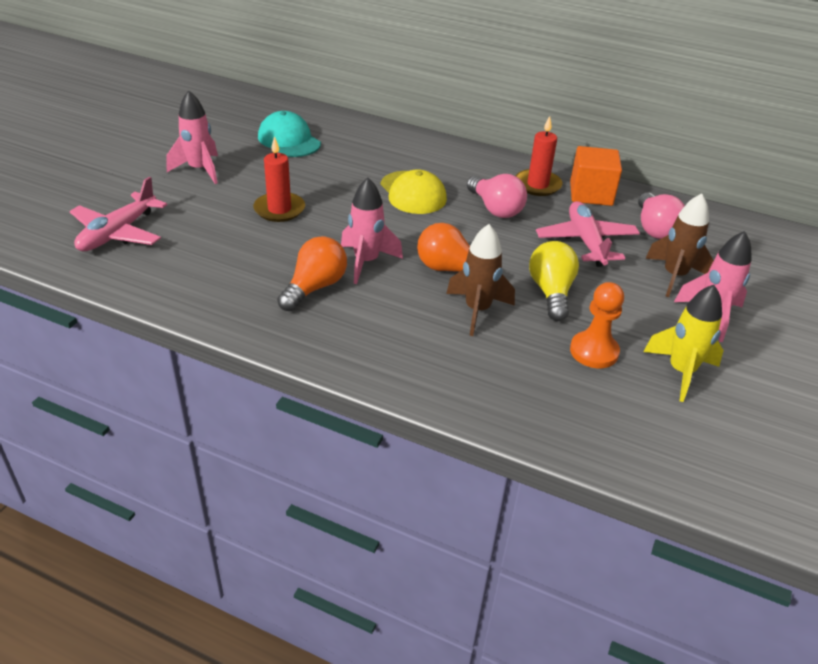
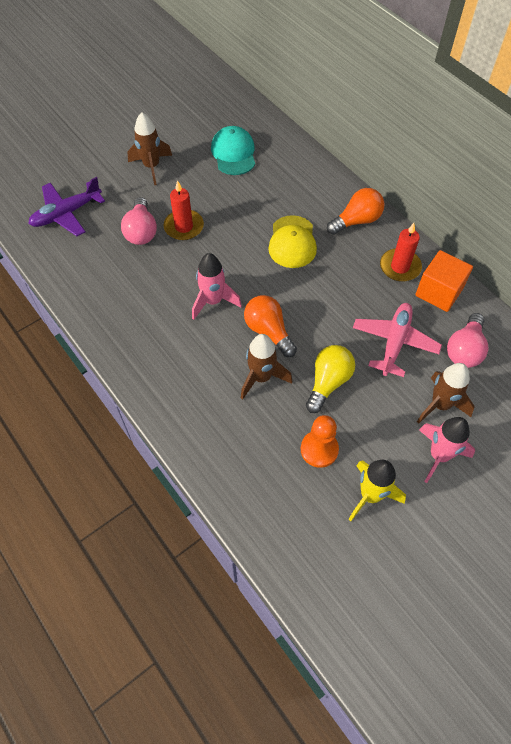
camera: 30 degrees right, 20 degrees up
pink plane [70,177,167,251] -> purple plane [28,177,105,236]
pink rocket [166,90,218,184] -> brown rocket [127,112,172,185]
orange light bulb [277,236,347,311] -> orange light bulb moved to [327,188,385,235]
pink light bulb [467,174,527,218] -> pink light bulb moved to [121,197,157,245]

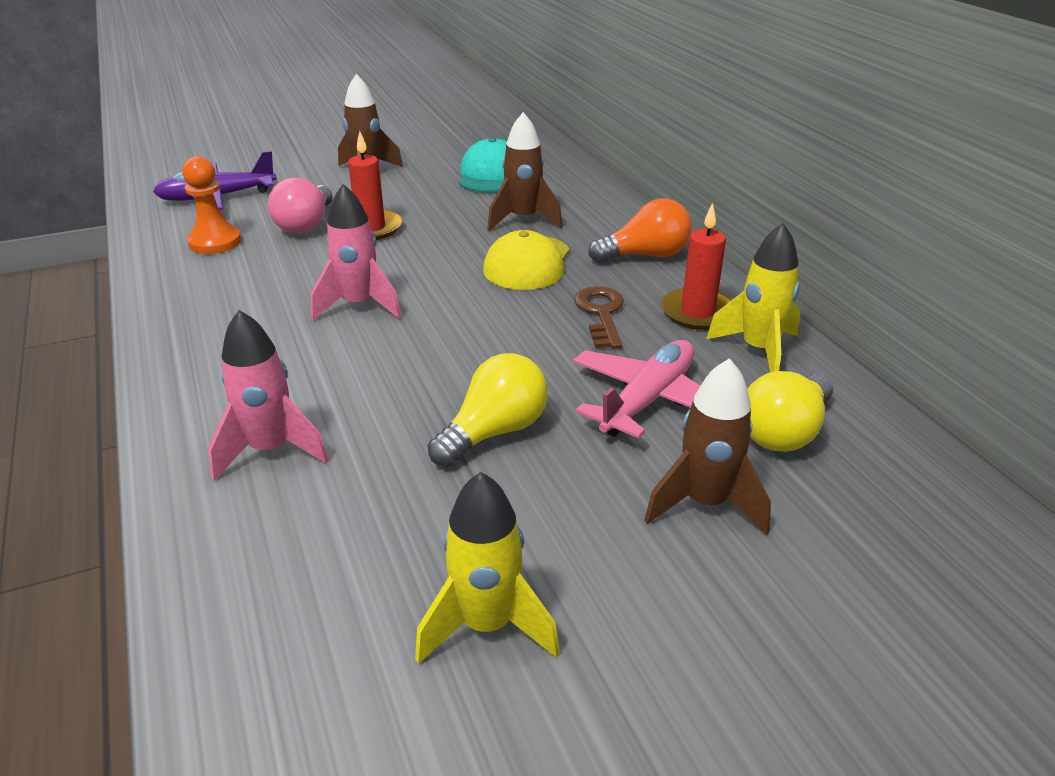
camera: 15 degrees right, 25 degrees down
brown rocket [241,334,292,400] -> brown rocket moved to [487,112,563,231]
orange light bulb [244,295,297,357] -> none
orange pawn [301,415,339,468] -> orange pawn moved to [182,156,241,254]
orange cube [415,250,473,312] -> yellow rocket [706,223,800,372]
pink rocket [419,417,475,483] -> pink rocket moved to [208,310,329,480]
pink light bulb [447,313,488,368] -> yellow light bulb [747,371,833,452]
none -> brown key [574,286,624,348]

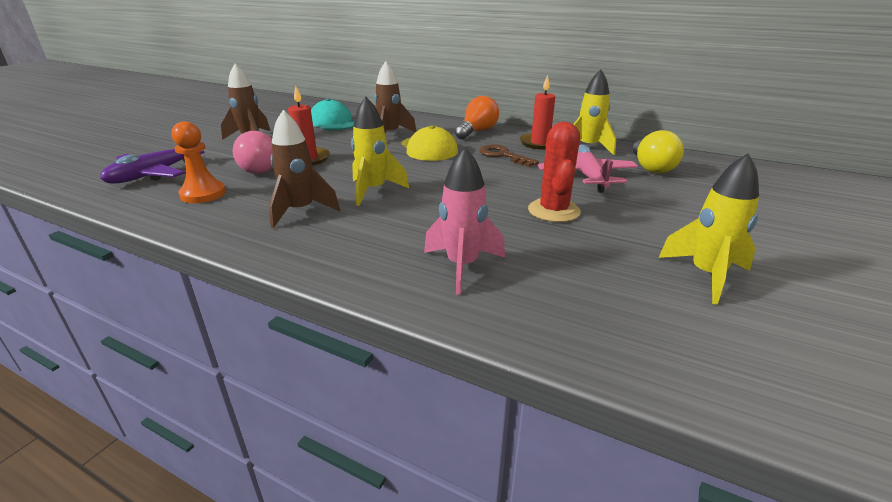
camera: 40 degrees left, 5 degrees down
pink rocket [311,184,402,320] -> yellow rocket [351,97,409,206]
yellow light bulb [428,353,548,467] -> red cactus [528,122,581,222]
brown rocket [645,358,771,535] -> brown rocket moved to [269,110,340,228]

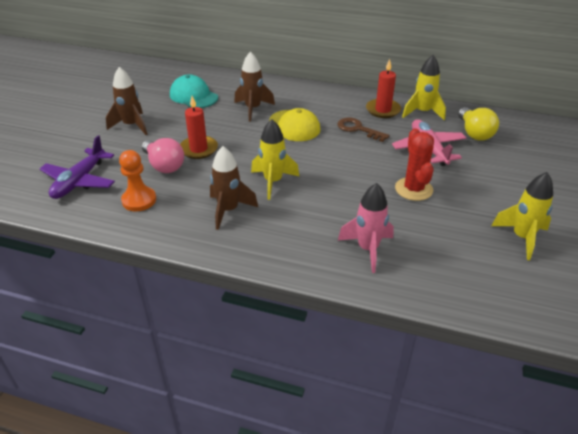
camera: 10 degrees left, 10 degrees up
orange light bulb [455,96,499,139] -> none

